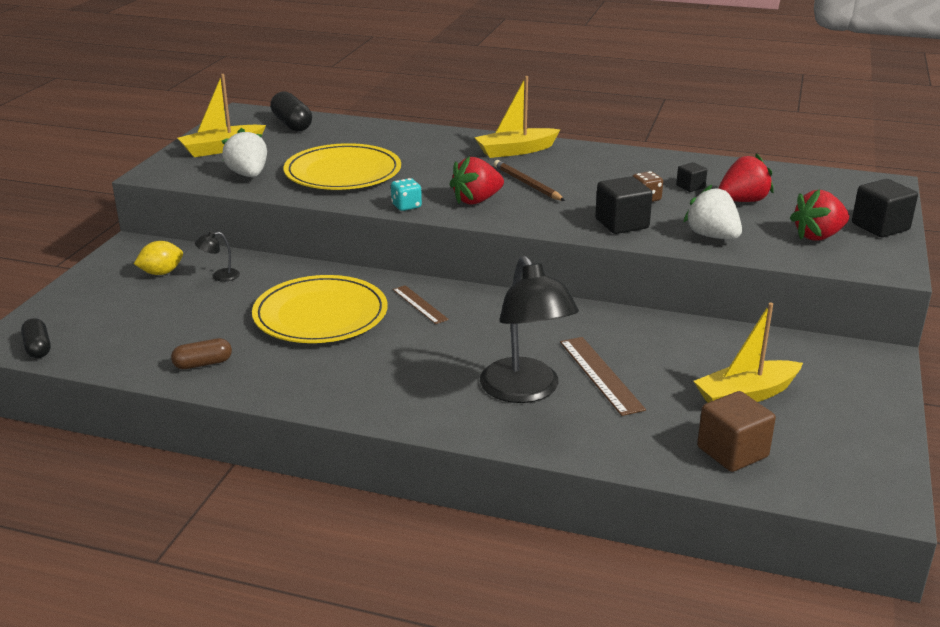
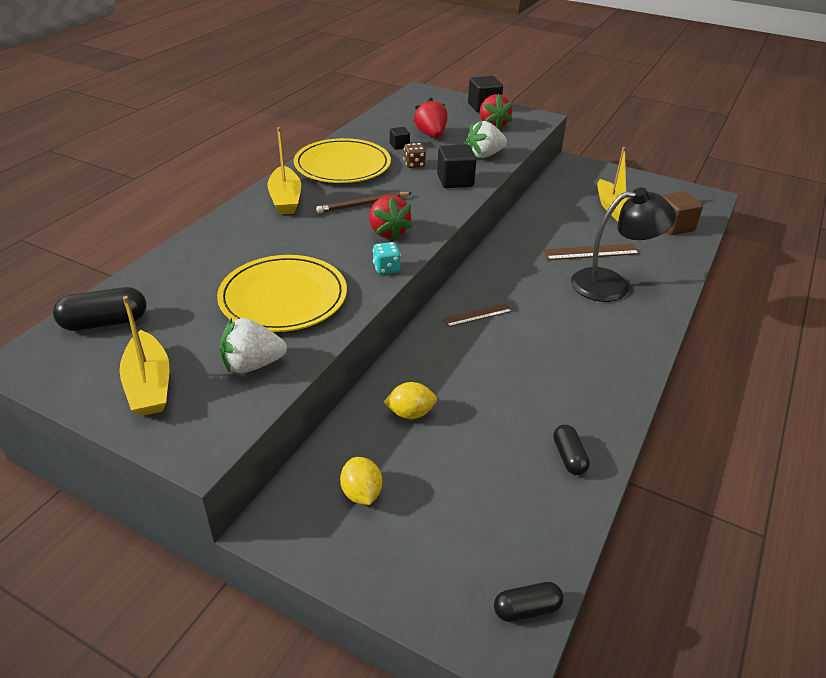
camera: 80 degrees left, 10 degrees up
brown capsule [171,338,232,369] -> black capsule [553,425,590,475]
black lamp [195,231,240,282] -> none
yellow plate [252,275,388,343] -> yellow plate moved to [294,138,391,183]
none -> yellow lemon [384,382,437,419]

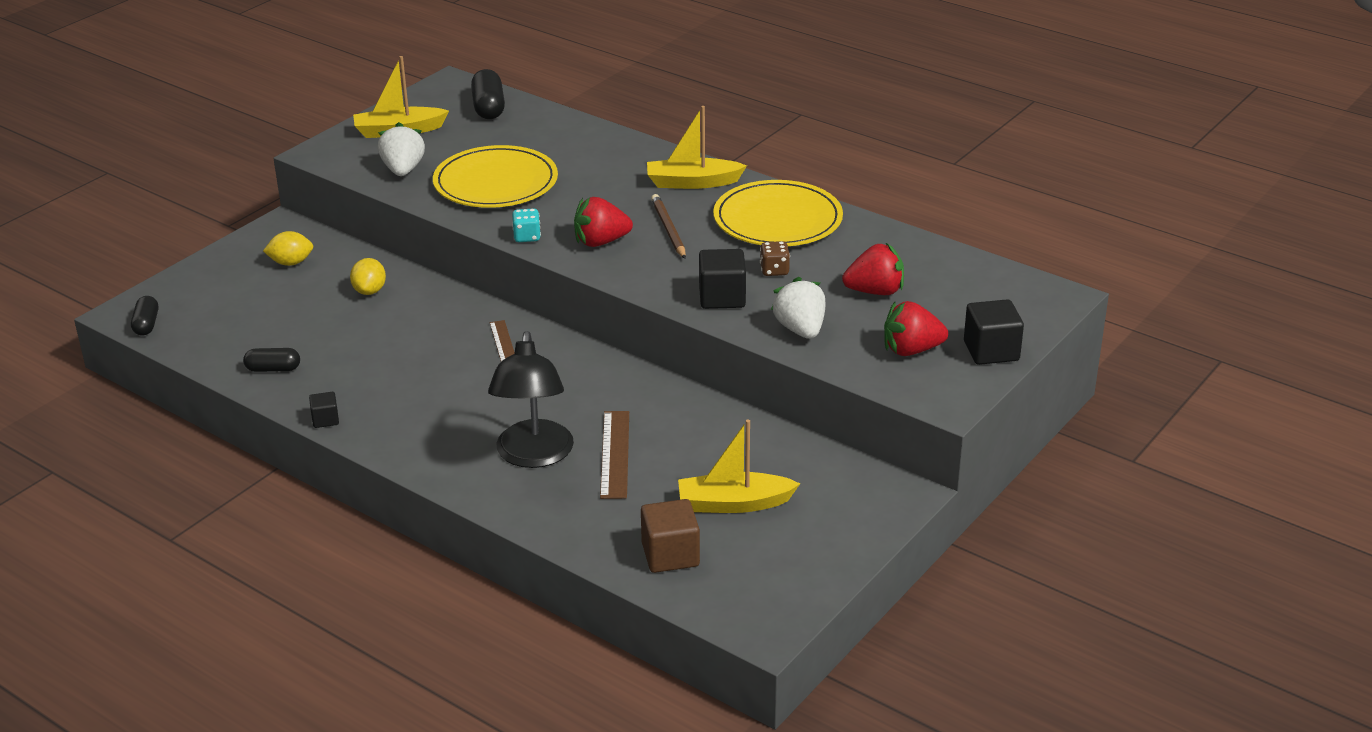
camera: 100 degrees right, 5 degrees down
black cube [390,127,410,150] -> black cube moved to [309,392,339,428]

